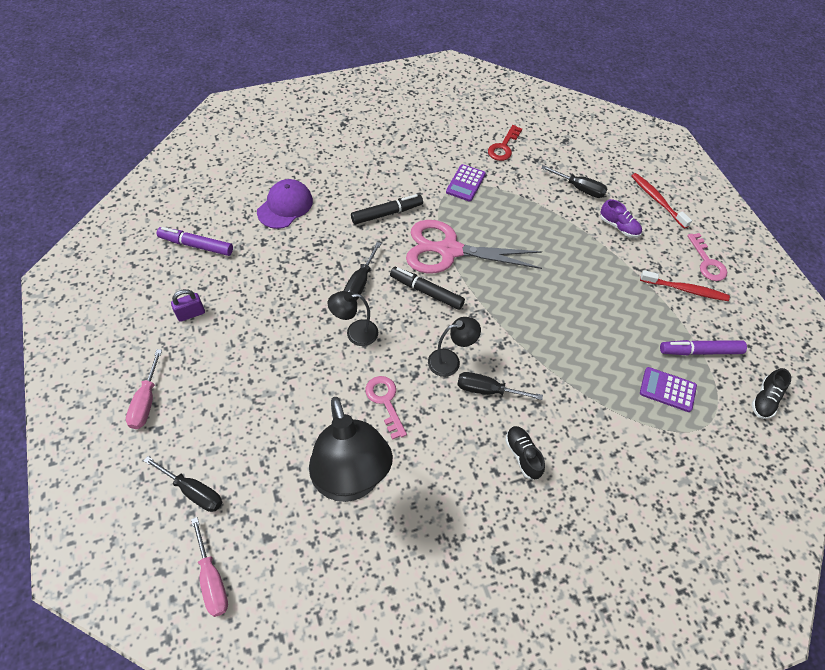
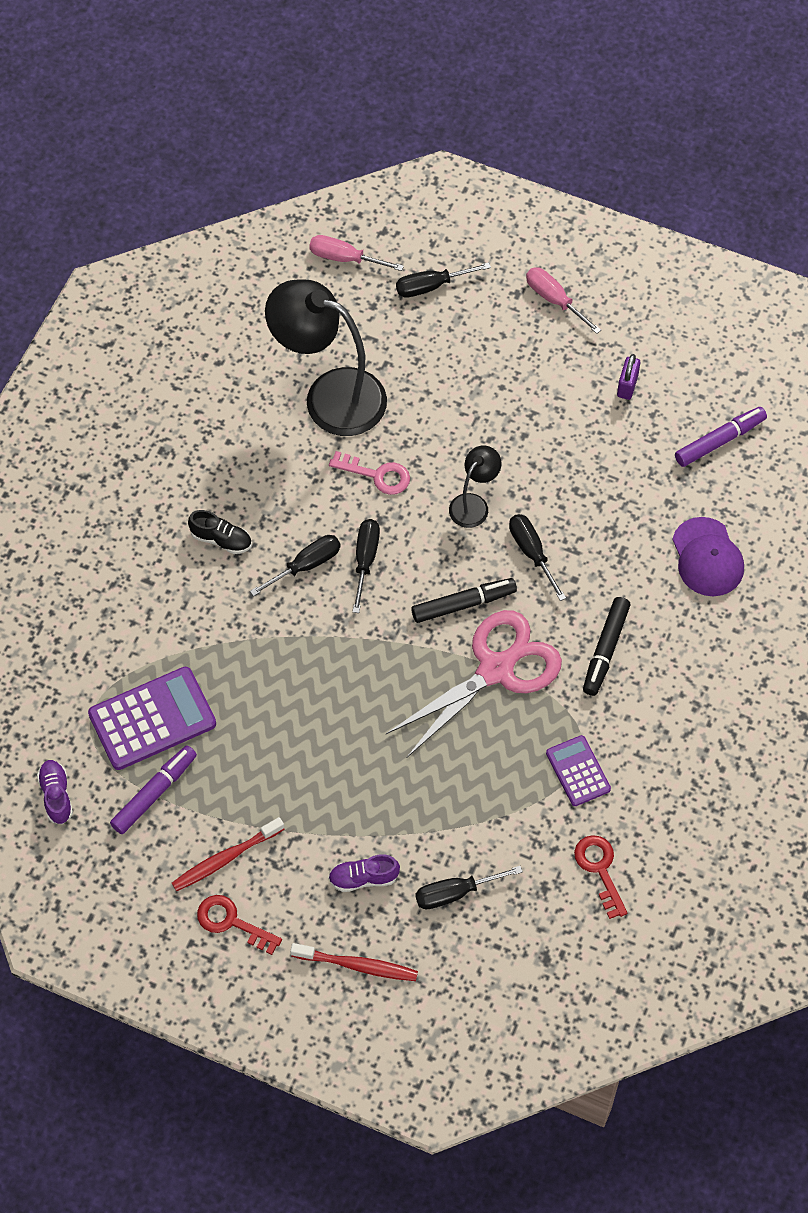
camera: 135 degrees right, 5 degrees up
black lamp [428,317,481,377] -> black screwdriver [352,519,380,613]
purple calculator [640,367,697,412] -> purple calculator [88,667,216,770], size x1.71
pink key [687,233,727,281] -> red key [197,895,282,955]
black shoe [752,368,791,419] -> purple shoe [37,760,73,824]

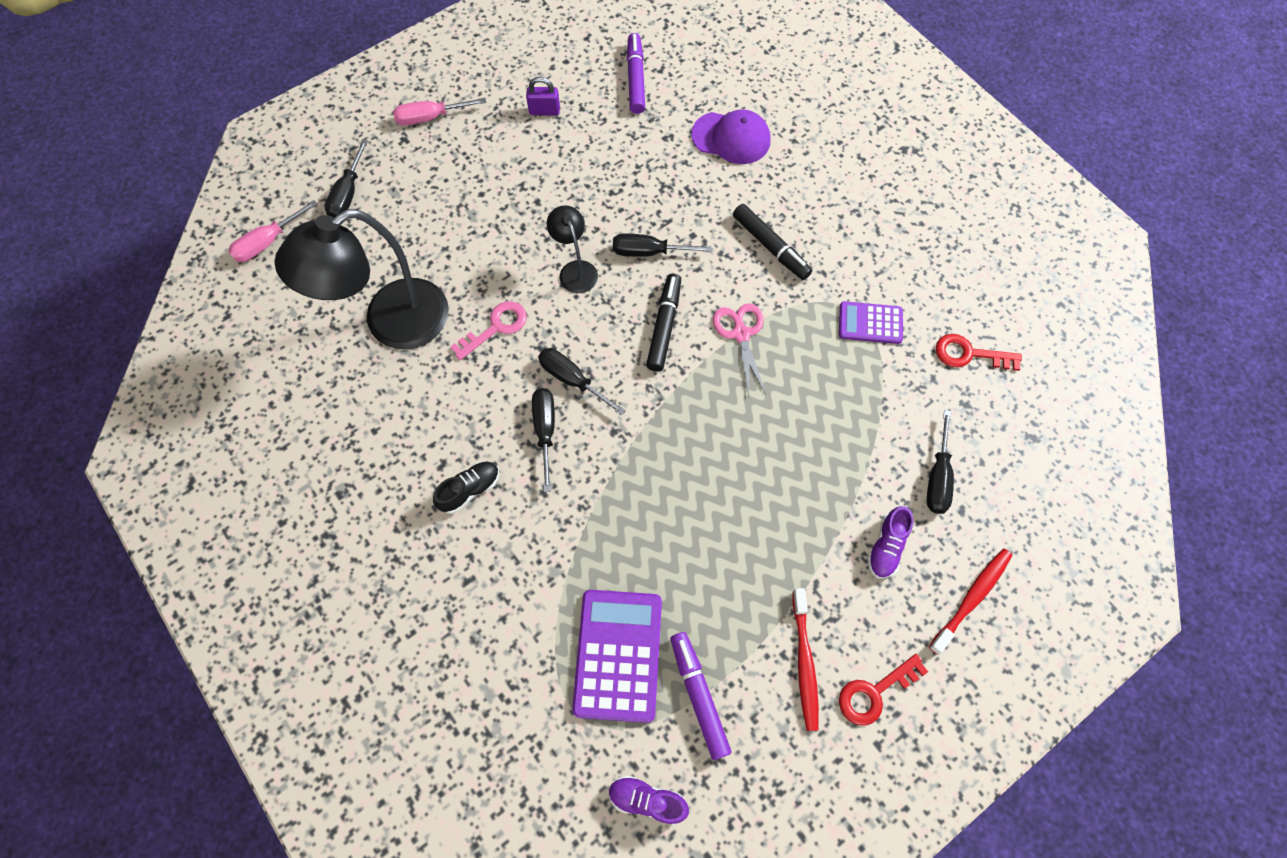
camera: 60 degrees left, 5 degrees up
pink scissors [386,610,562,757] -> pink scissors [713,303,766,396], size x0.55
purple padlock [617,354,640,400] -> purple padlock turned 45 degrees counterclockwise [526,77,560,116]

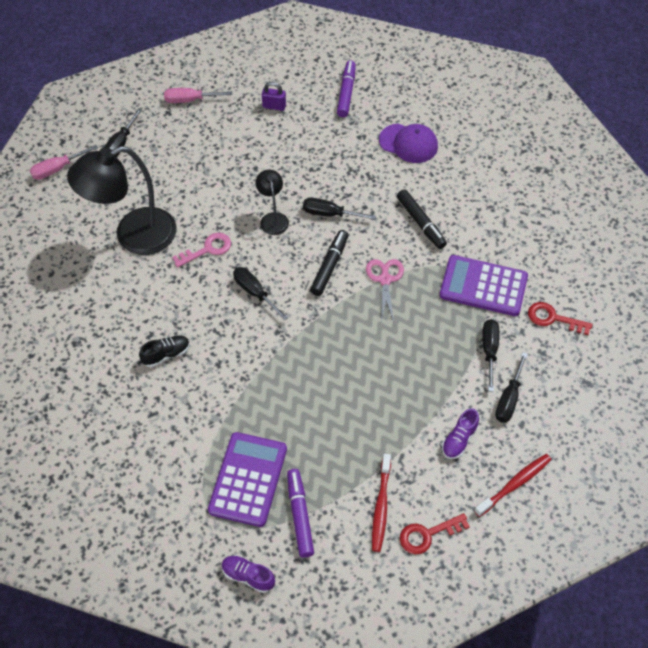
camera: 10 degrees right, 10 degrees down
black screwdriver [532,388,555,492] -> black screwdriver moved to [482,319,499,392]
purple calculator [839,301,903,344] -> purple calculator [439,255,528,316], size x1.71

